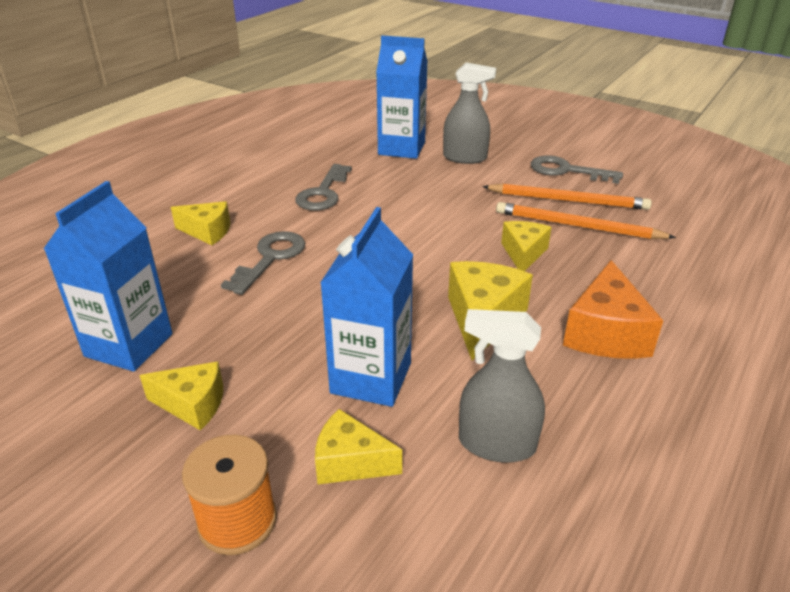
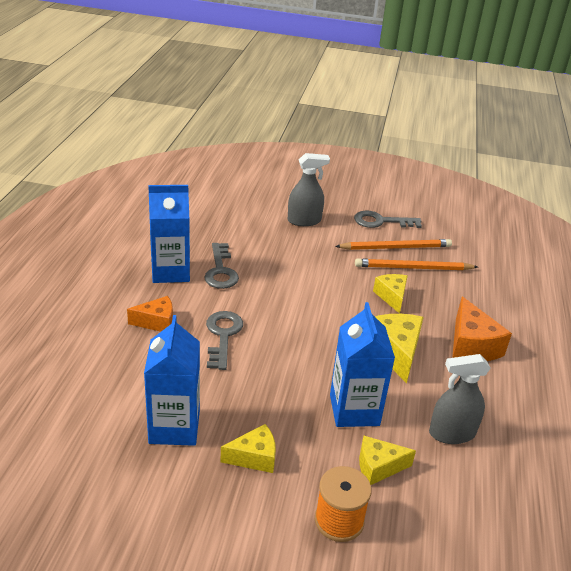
camera: 25 degrees left, 0 degrees up
yellow cheese [171,201,230,245] -> orange cheese [127,296,173,332]
blue carton [376,36,428,159] -> blue carton moved to [148,185,190,283]

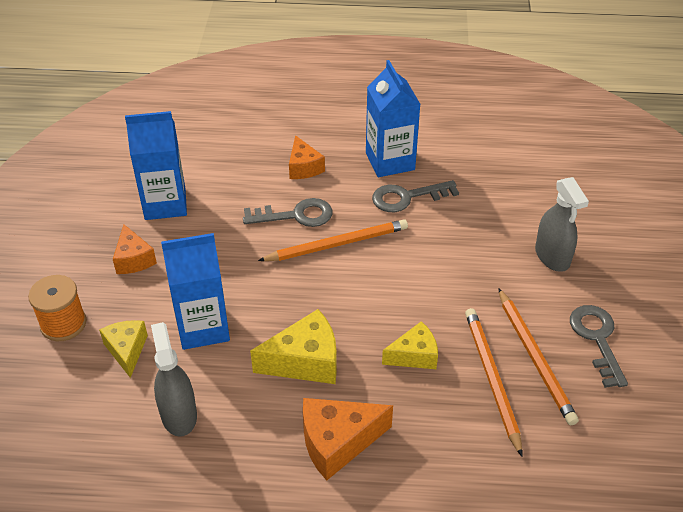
camera: 85 degrees right, 10 degrees up
yellow cheese [220,424,276,473] -> orange cheese [113,224,157,274]
none -> orange pencil [258,219,408,261]

